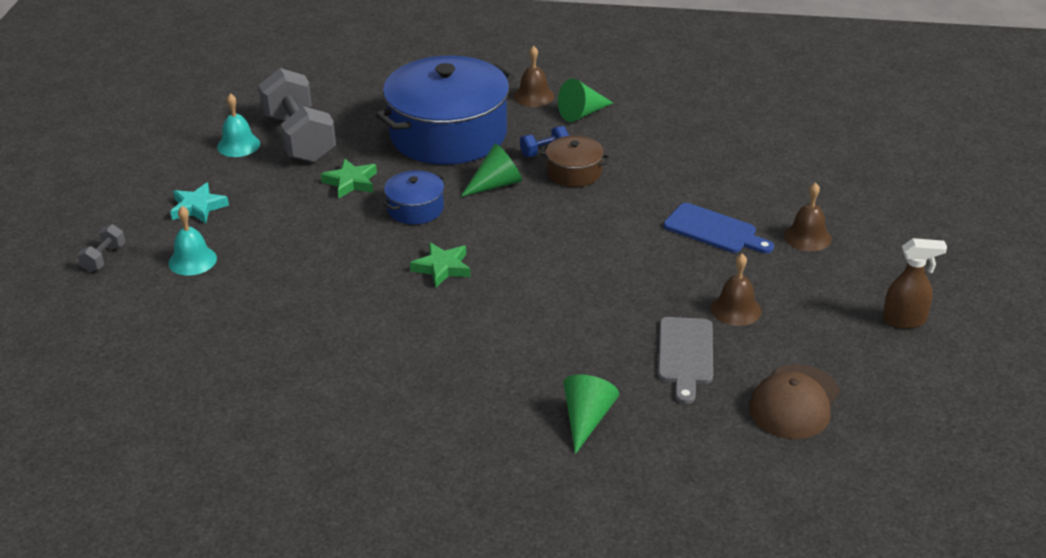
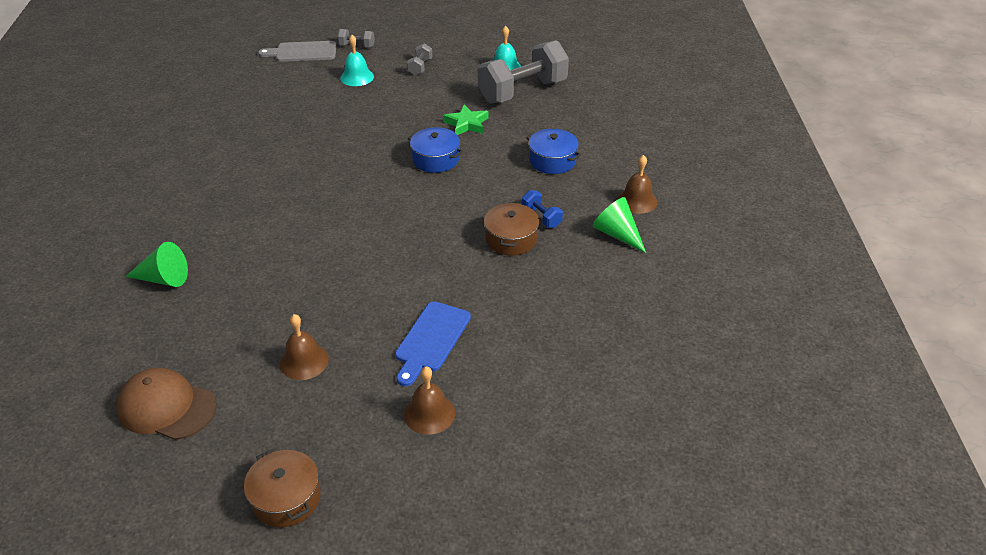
camera: 80 degrees right, 5 degrees up
turquoise star [170,182,229,224] -> grey dumbbell [407,43,433,76]
blue pot [375,56,515,165] -> blue pot [526,129,581,174], size x0.45
green star [410,242,471,288] -> none
green cone [461,144,522,197] -> none
grey cutting board [658,317,713,404] -> grey cutting board moved to [258,41,337,62]
brown spray bottle [883,238,947,329] -> brown pot [244,449,321,528]

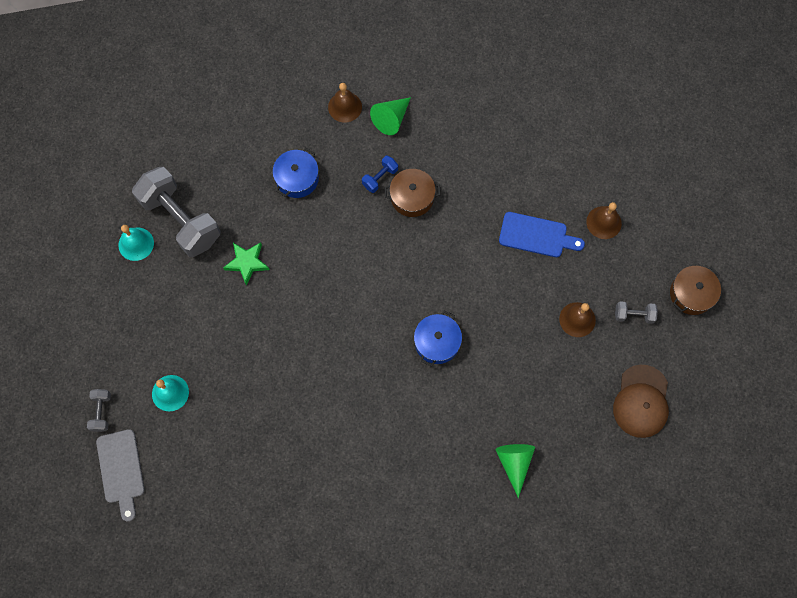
camera: 100 degrees left, 30 degrees up
grey dumbbell [407,43,433,76] -> grey dumbbell moved to [615,301,658,324]
blue pot [408,127,463,173] -> blue pot moved to [414,311,462,366]

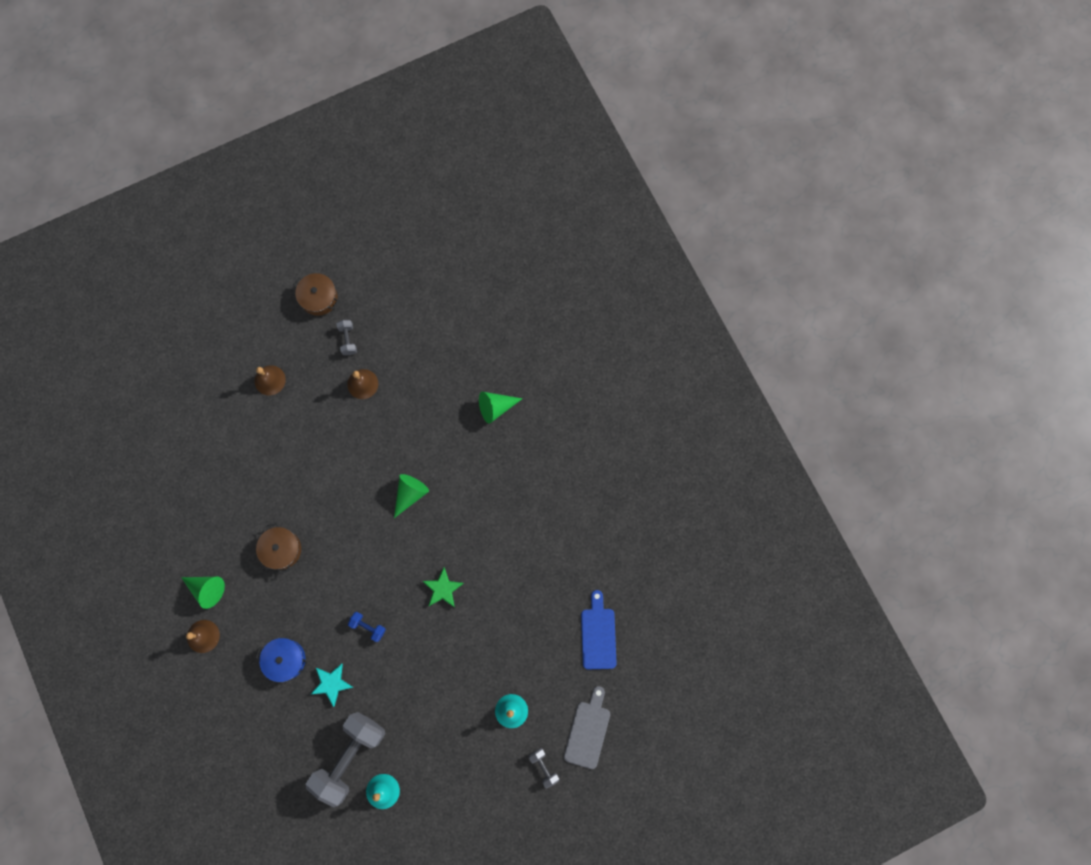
camera: 105 degrees left, 5 degrees up
grey dumbbell [87,389,111,432] -> grey dumbbell turned 75 degrees clockwise [529,748,559,788]
grey cutting board [96,429,145,522] -> grey cutting board turned 45 degrees counterclockwise [564,686,610,769]
green star [223,242,270,286] -> green star moved to [423,567,464,607]
blue dumbbell [362,156,398,193] -> blue dumbbell moved to [348,612,386,642]
blue pot [414,311,462,366] -> green cone [394,474,429,518]
blue cutting board [499,212,585,257] -> blue cutting board moved to [581,590,617,669]
brown cap [613,365,669,438] -> none
none -> turquoise star [311,664,353,707]

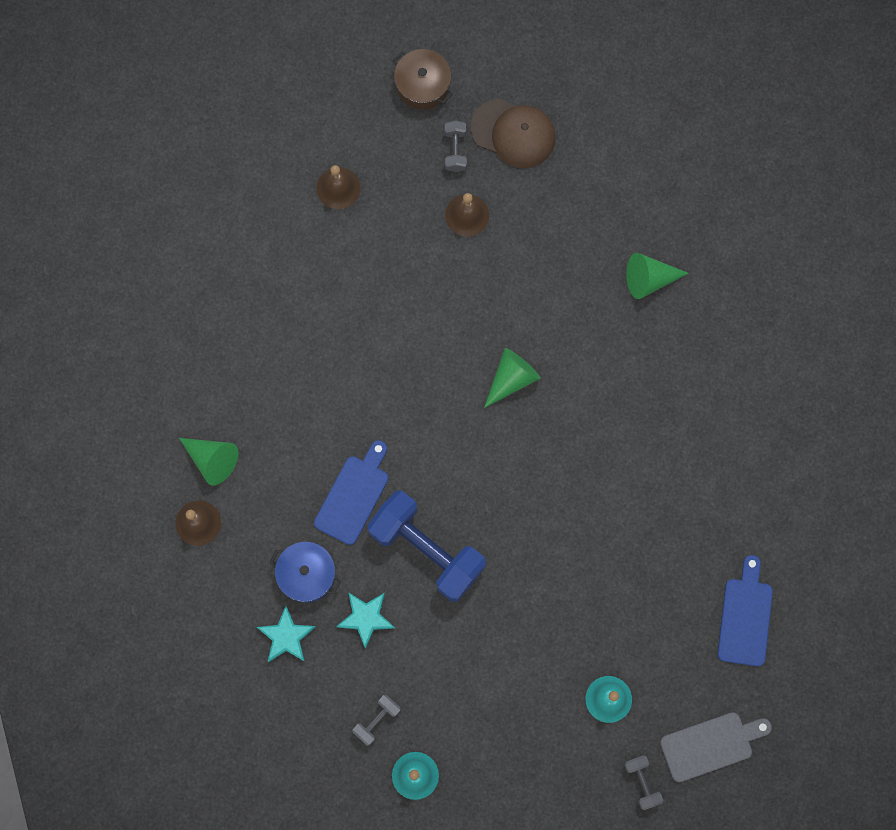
camera: 10 degrees right, 0 degrees up
brown pot [256,523,301,574] -> none
grey dumbbell [305,712,385,807] -> grey dumbbell [352,695,401,746], size x0.43
blue dumbbell [348,612,386,642] -> blue dumbbell [367,491,486,602], size x2.34
green star [423,567,464,607] -> none
grey cutting board [564,686,610,769] -> grey cutting board turned 45 degrees clockwise [660,712,772,782]
none -> turquoise star [257,606,316,662]
none -> blue cutting board [314,440,388,545]
none -> brown cap [471,98,556,168]

